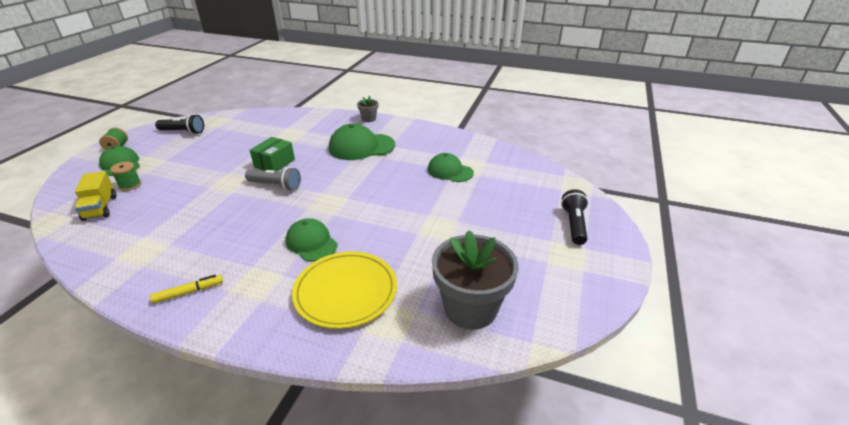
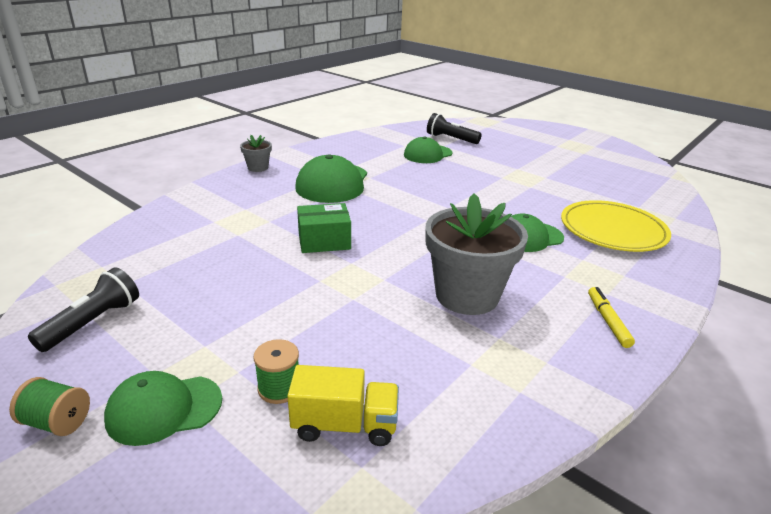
camera: 70 degrees left, 5 degrees down
grey flashlight [245,167,301,191] -> none
green box [250,137,295,172] -> green box turned 60 degrees counterclockwise [297,203,351,253]
grey flower pot [432,230,518,330] -> grey flower pot moved to [425,193,528,315]
black flashlight [561,189,588,245] -> black flashlight moved to [427,113,482,144]

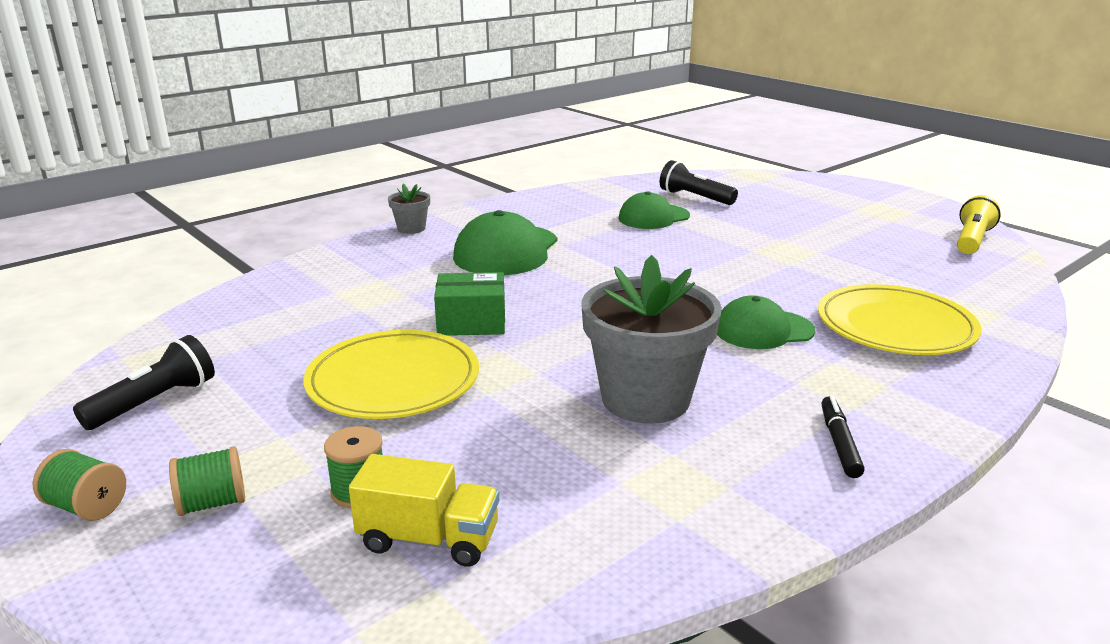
camera: 10 degrees right, 5 degrees down
green cap [104,371,222,446] -> green spool [169,446,245,516]
yellow marker [588,287,635,348] -> black marker [821,396,865,478]
none -> yellow plate [303,330,479,419]
none -> yellow flashlight [957,195,1001,254]

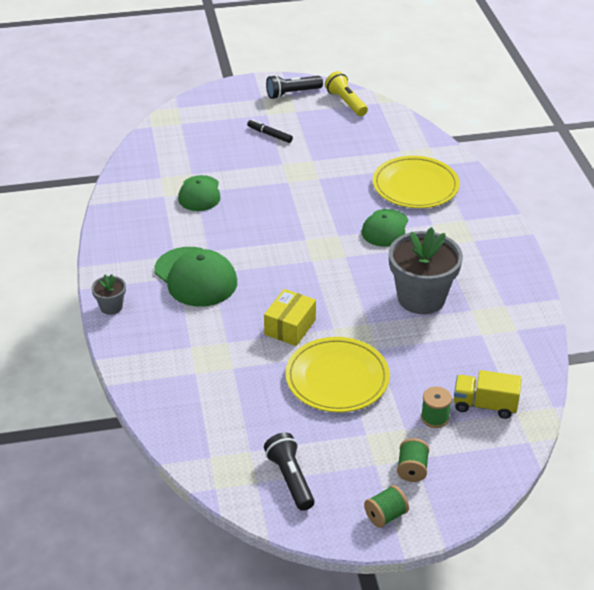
camera: 60 degrees left, 15 degrees up
yellow truck [349,454,499,567] -> yellow truck turned 120 degrees counterclockwise [454,370,522,419]
green box [434,272,505,336] -> yellow box [264,289,316,346]
black flashlight [660,160,738,205] -> black flashlight moved to [266,75,323,99]
black marker [821,396,865,478] -> black marker moved to [247,119,293,143]

